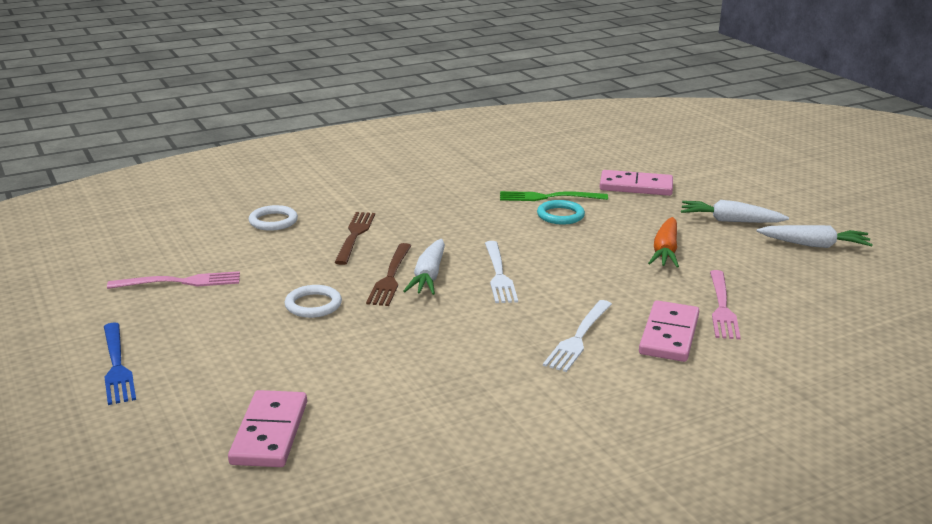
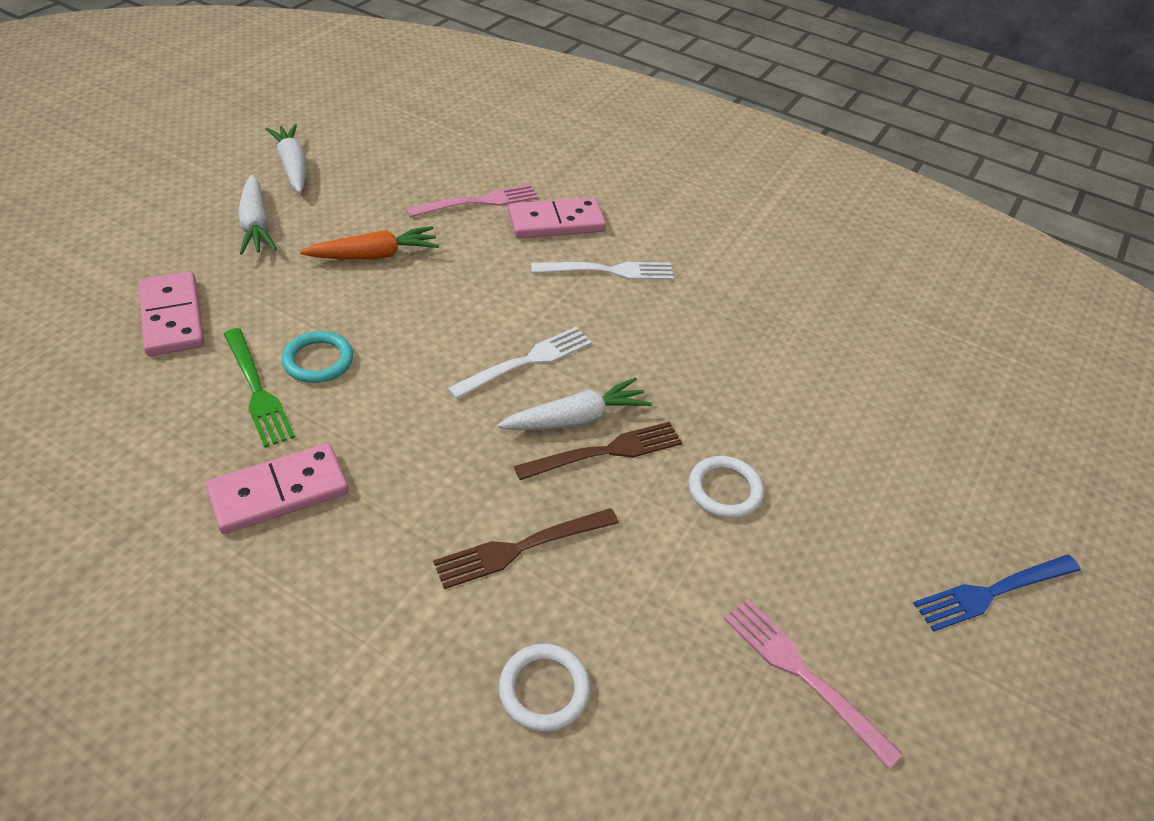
camera: 125 degrees left, 20 degrees up
blue fork [104,323,136,405] -> blue fork turned 150 degrees counterclockwise [913,555,1081,632]
pink domino [228,390,307,467] -> pink domino moved to [206,444,349,534]

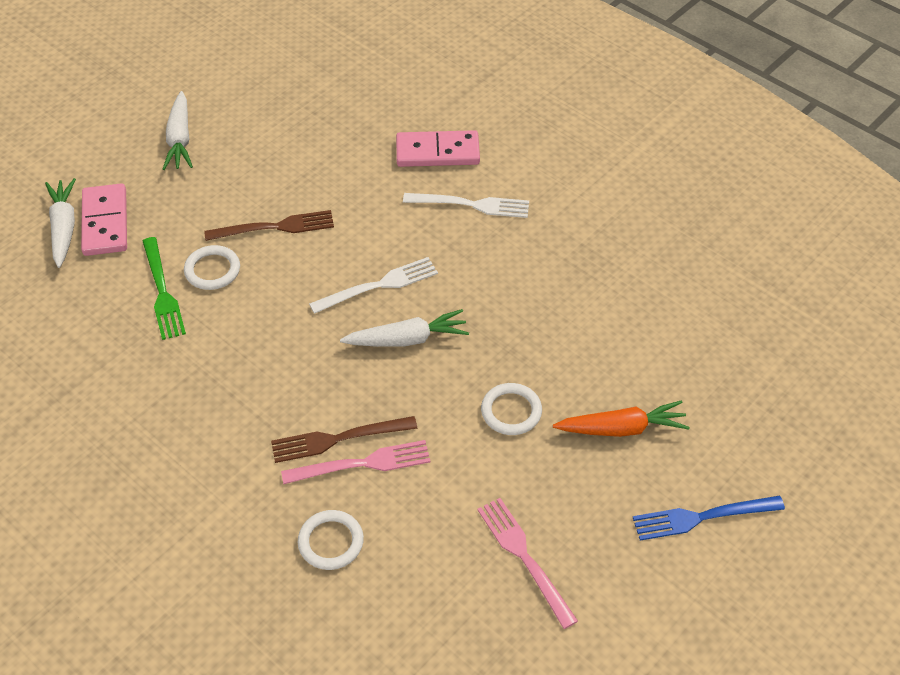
camera: 15 degrees right, 5 degrees up
pink domino [206,444,349,534] -> none
white carrot [266,124,306,193] -> white carrot moved to [45,178,76,268]
turquoise ring [282,331,353,383] -> white ring [184,245,240,290]
orange carrot [300,226,439,260] -> orange carrot moved to [553,400,690,437]
pink fork [406,184,539,217] -> pink fork moved to [281,440,431,484]
brown fork [514,422,682,480] -> brown fork moved to [204,210,334,241]

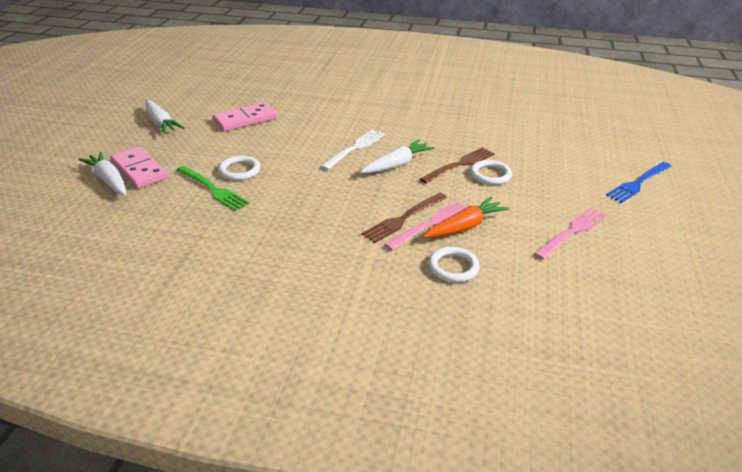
camera: 30 degrees left, 15 degrees down
brown fork [204,210,334,241] -> brown fork moved to [420,147,495,184]
pink domino [396,130,480,167] -> pink domino moved to [213,102,277,131]
white fork [403,193,529,218] -> none
pink fork [478,498,578,629] -> pink fork turned 105 degrees clockwise [534,207,607,260]
orange carrot [553,400,690,437] -> orange carrot moved to [423,197,509,238]

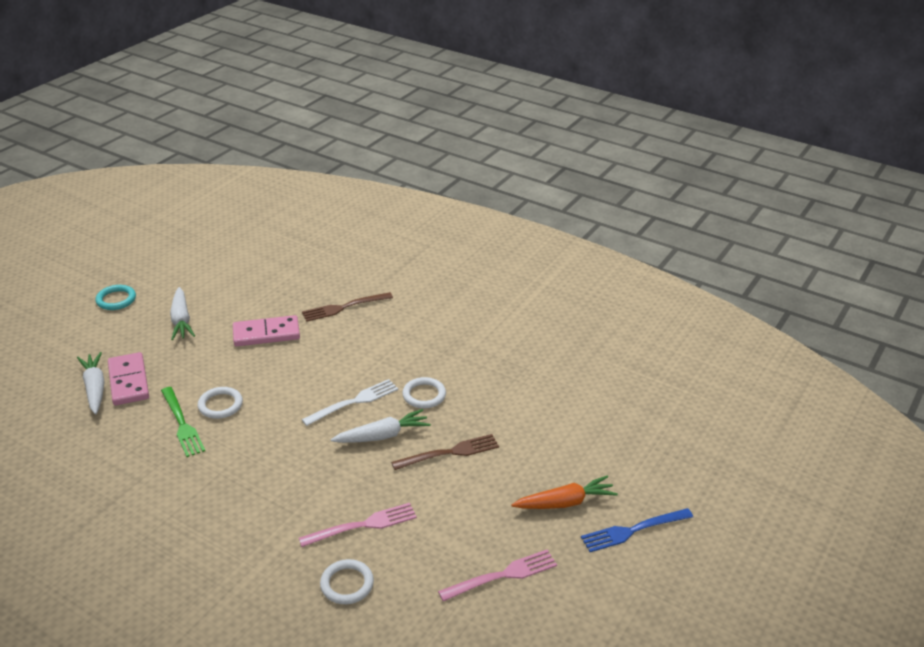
camera: 20 degrees right, 0 degrees up
brown fork [362,193,447,243] -> brown fork moved to [302,292,393,322]
orange carrot [423,197,509,238] -> orange carrot moved to [511,476,618,509]
white ring [470,160,512,185] -> white ring moved to [402,377,446,408]
none -> turquoise ring [95,285,136,310]

